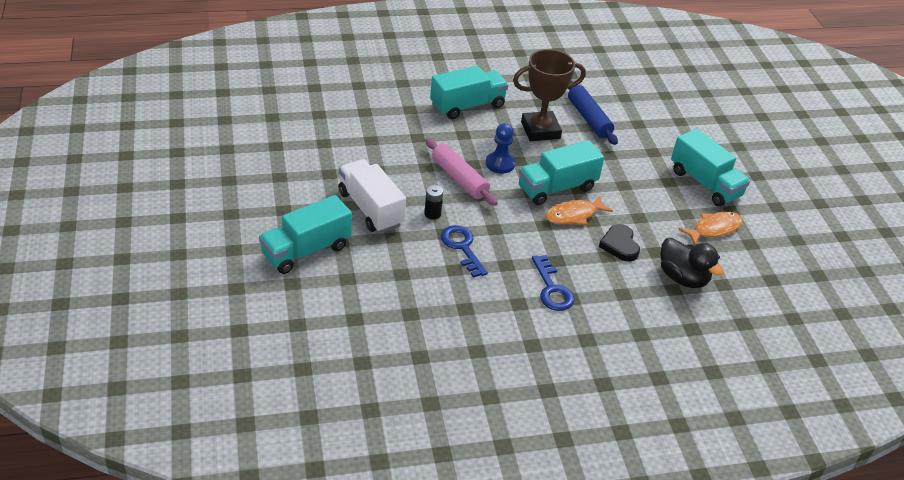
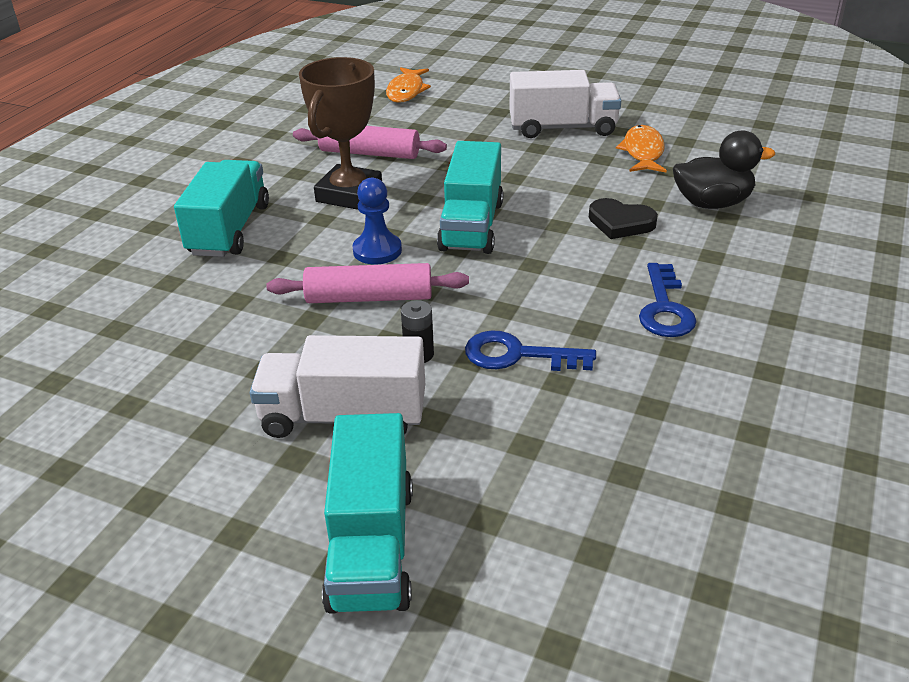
camera: 50 degrees left, 5 degrees down
blue key [532,255,575,311] -> blue key turned 75 degrees clockwise [639,263,697,337]
orange fish [545,195,613,225] -> orange fish moved to [386,67,431,103]
blue rolling pin [568,81,618,145] -> pink rolling pin [293,126,447,159]
turquoise truck [671,129,750,207] -> white truck [509,70,621,138]

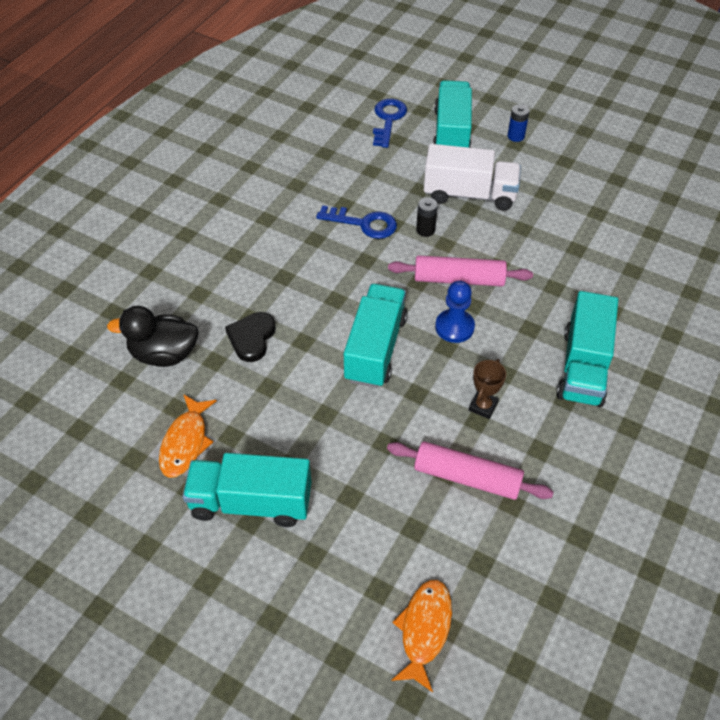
camera: 175 degrees left, 15 degrees up
brown trophy [299,57,382,210] -> brown trophy [469,359,506,419], size x0.48
white truck [509,70,621,138] -> turquoise truck [182,453,311,527]
black heart [589,198,658,239] -> black heart turned 105 degrees counterclockwise [225,312,276,362]
blue key [639,263,697,337] -> blue key moved to [373,99,407,148]
none -> blue battery [507,104,530,142]

